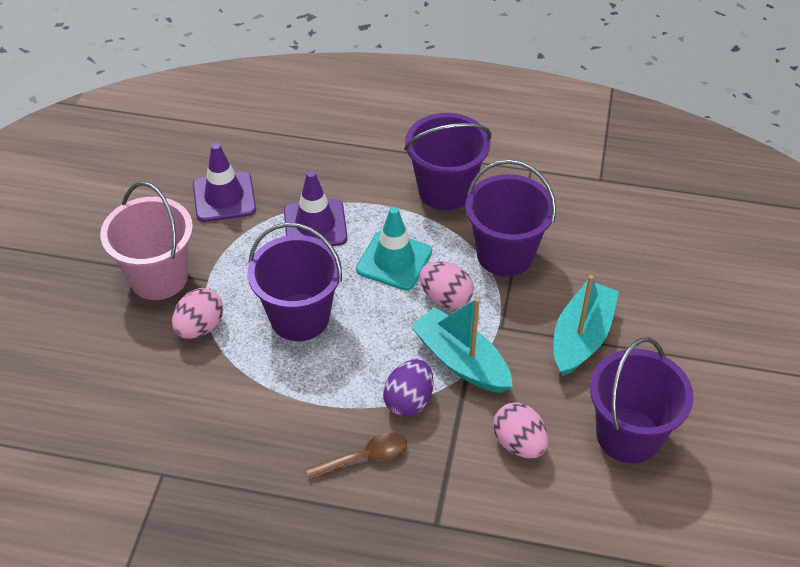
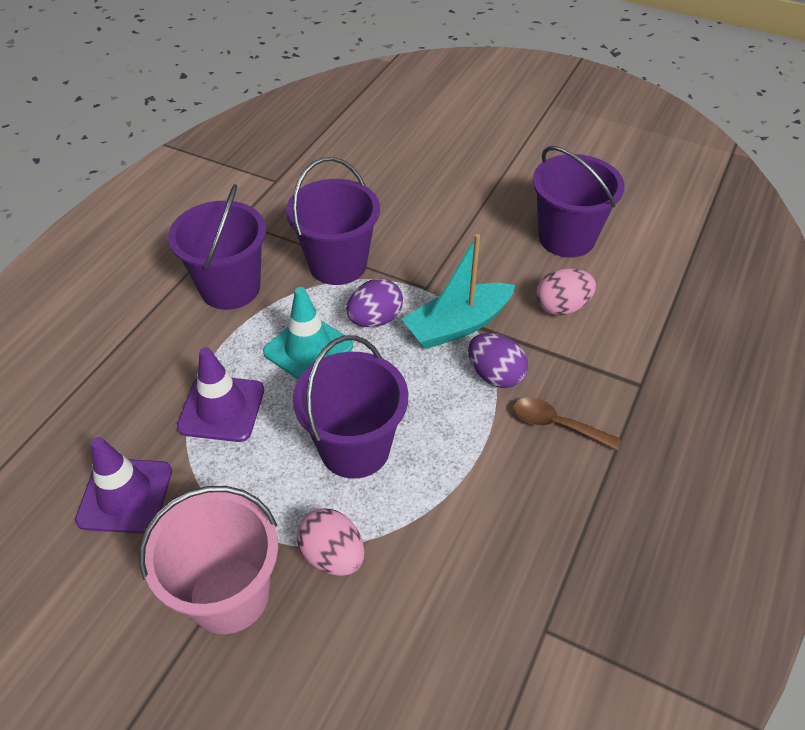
camera: 75 degrees left, 0 degrees up
brown spoon [306,432,407,480] -> brown spoon turned 60 degrees counterclockwise [513,397,622,451]
pink egg [420,261,474,309] -> purple egg [347,278,403,327]
turquoise boat [554,275,619,376] -> none

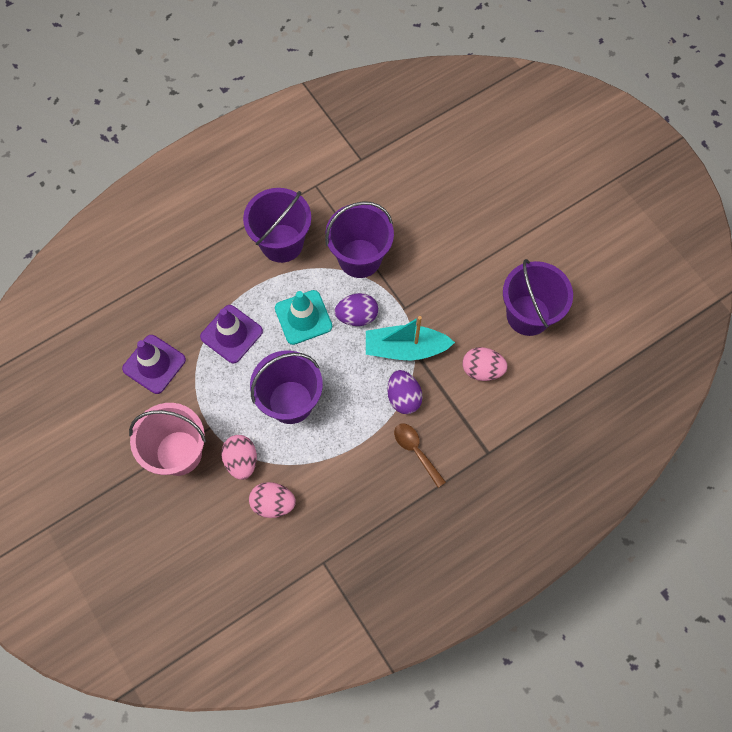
camera: 30 degrees right, 20 degrees up
none -> pink egg [249,482,296,518]

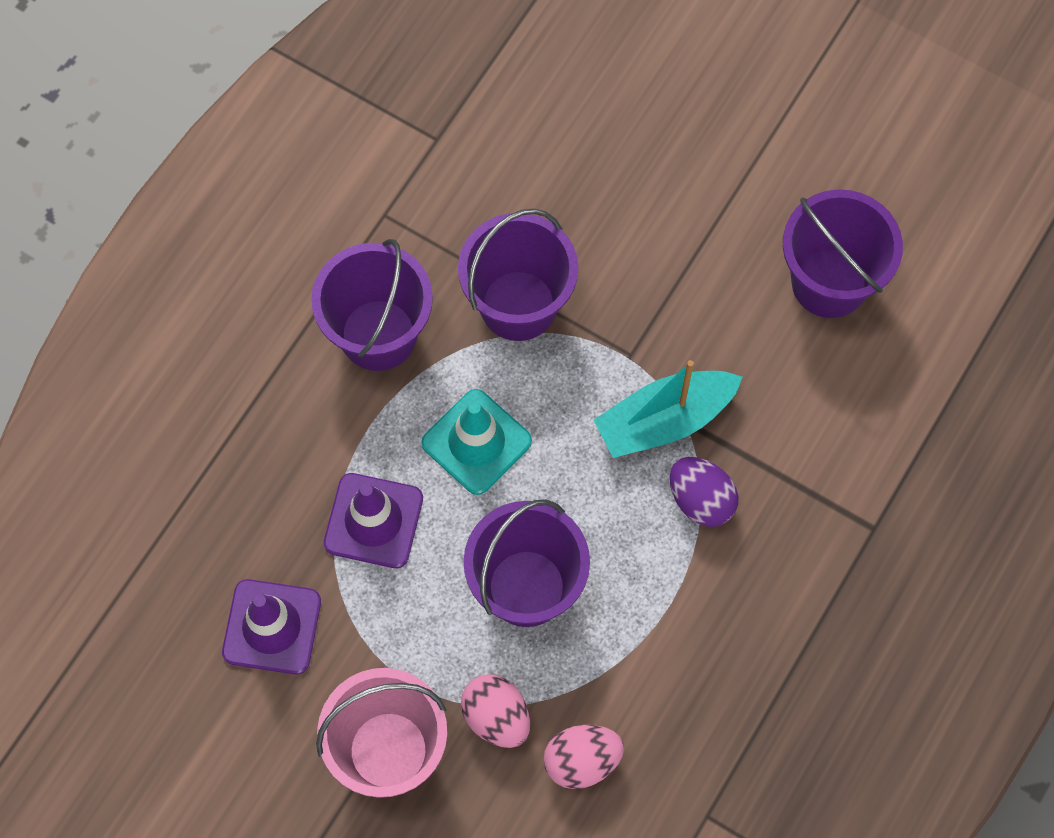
camera: 25 degrees left, 0 degrees up
purple egg [335,293,378,326] -> none
brown spoon [394,424,446,488] -> none
pink egg [463,347,508,381] -> none

